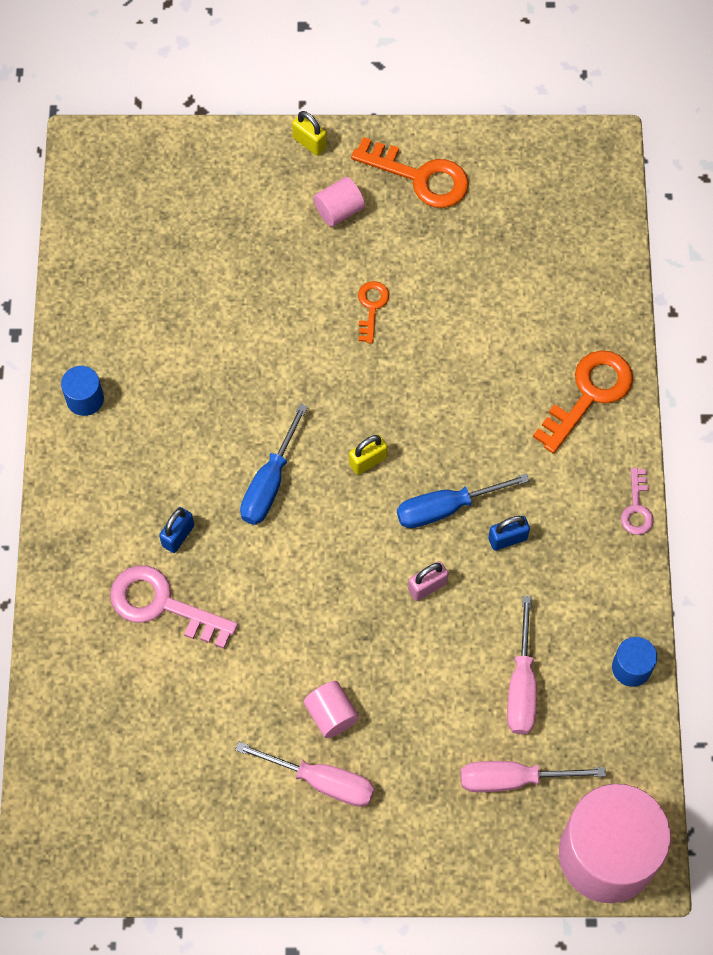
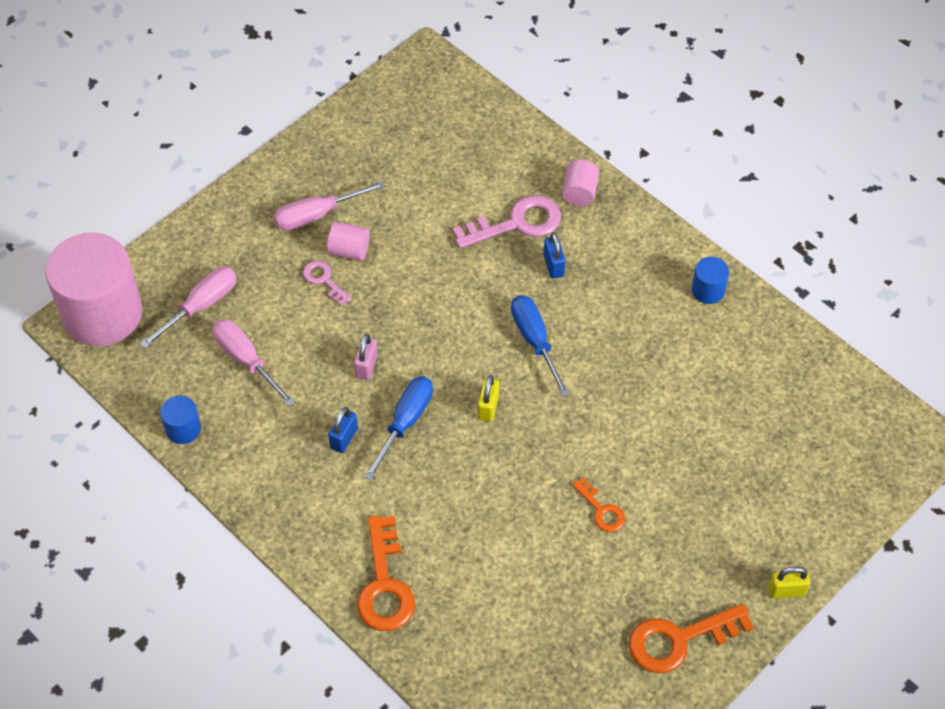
camera: 135 degrees right, 10 degrees down
pink cylinder [314,177,365,227] -> pink cylinder moved to [562,160,599,206]
pink key [621,468,654,535] -> pink key moved to [303,260,352,306]

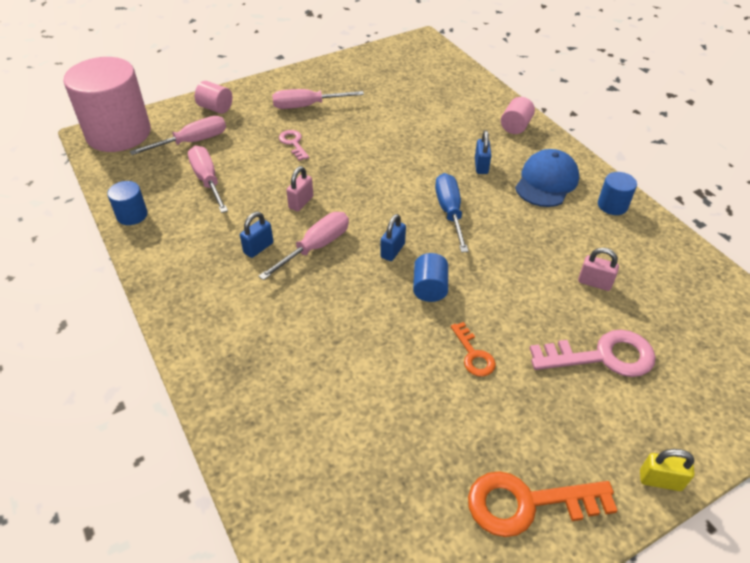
camera: 15 degrees right, 10 degrees down
pink cylinder [327,222,370,261] -> pink cylinder moved to [195,81,232,114]
orange key [357,516,415,631] -> none
blue screwdriver [364,376,433,481] -> pink screwdriver [258,212,349,280]
pink key [453,195,561,249] -> pink key moved to [529,329,656,377]
yellow padlock [478,375,499,422] -> blue padlock [380,214,406,261]
none -> blue cylinder [413,253,448,302]
none -> blue cap [515,149,579,207]
none -> pink padlock [578,248,619,291]

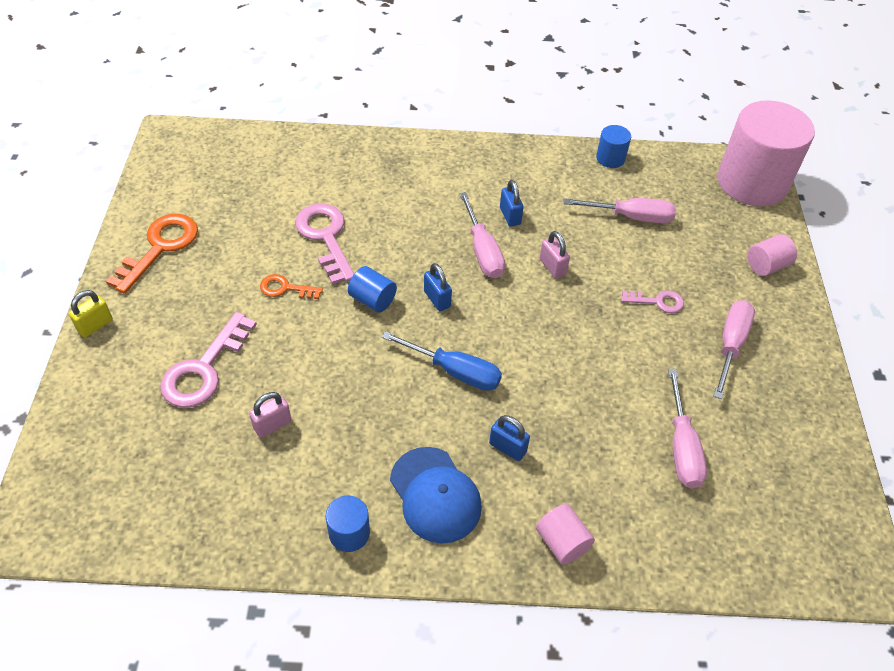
camera: 120 degrees right, 5 degrees up
pink screwdriver [129,116,226,155] -> pink screwdriver moved to [668,369,707,488]
none -> pink key [295,203,354,285]

